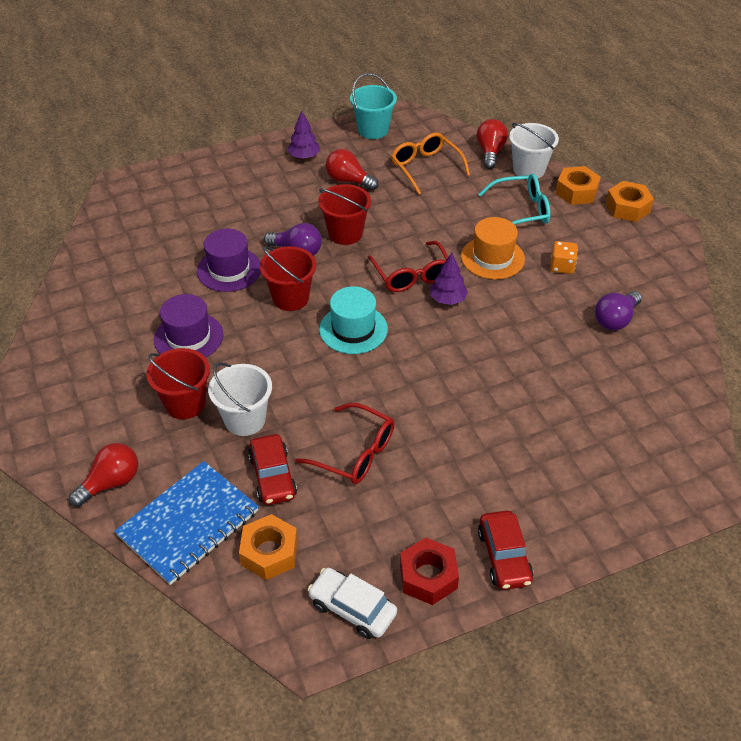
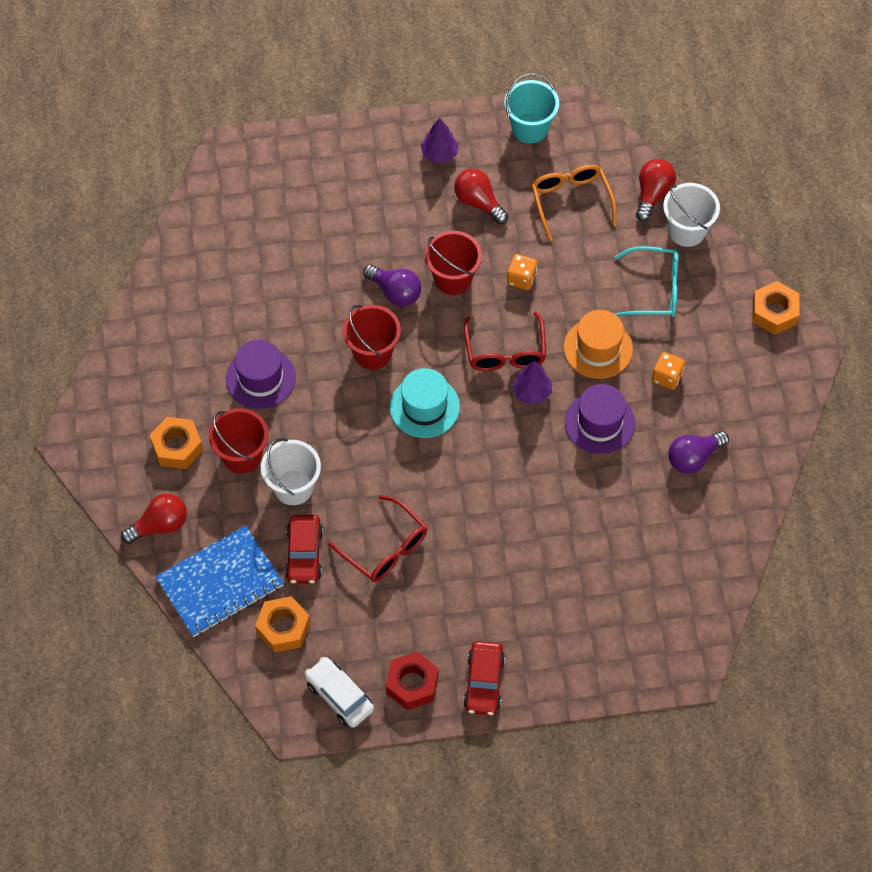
camera: 15 degrees right, 15 degrees up
purple hat [197,229,261,292] -> purple hat moved to [565,384,635,454]
orange nut [555,166,601,205] -> orange nut moved to [149,417,203,469]
none -> orange dice [507,254,537,290]

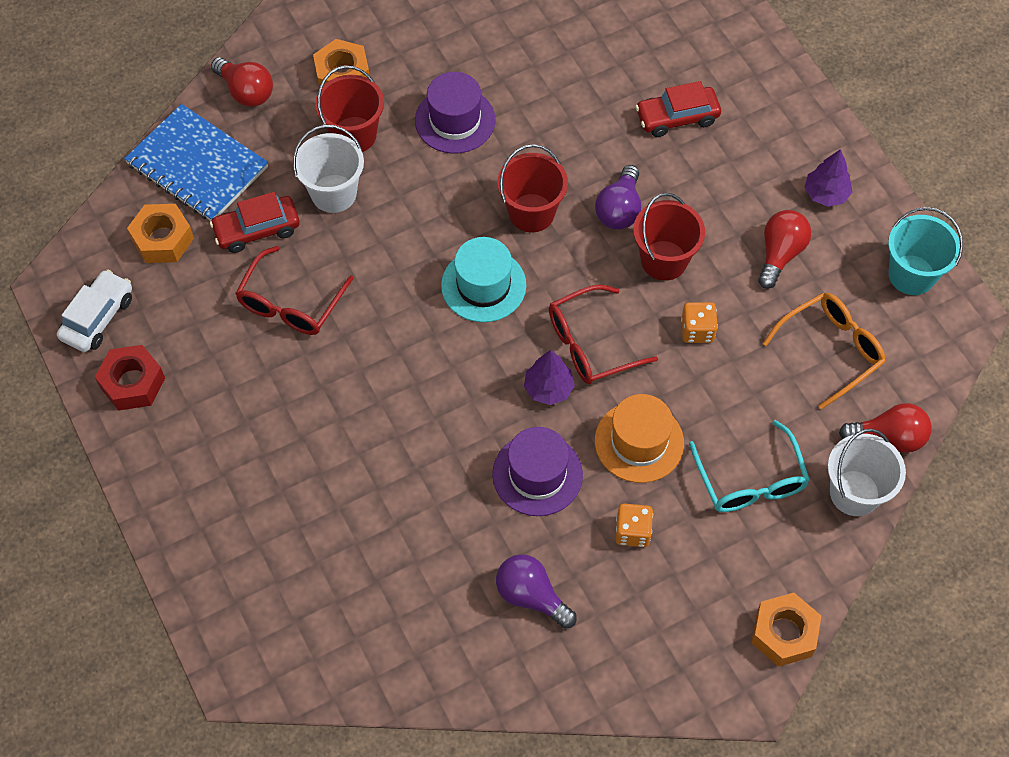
camera: 70 degrees right, 0 degrees up
red car [463,641,505,715] -> red car moved to [635,81,721,137]

